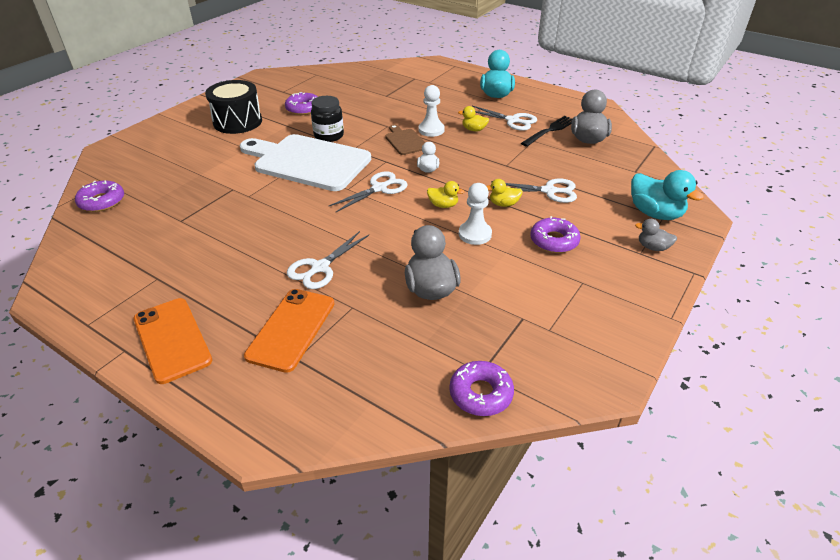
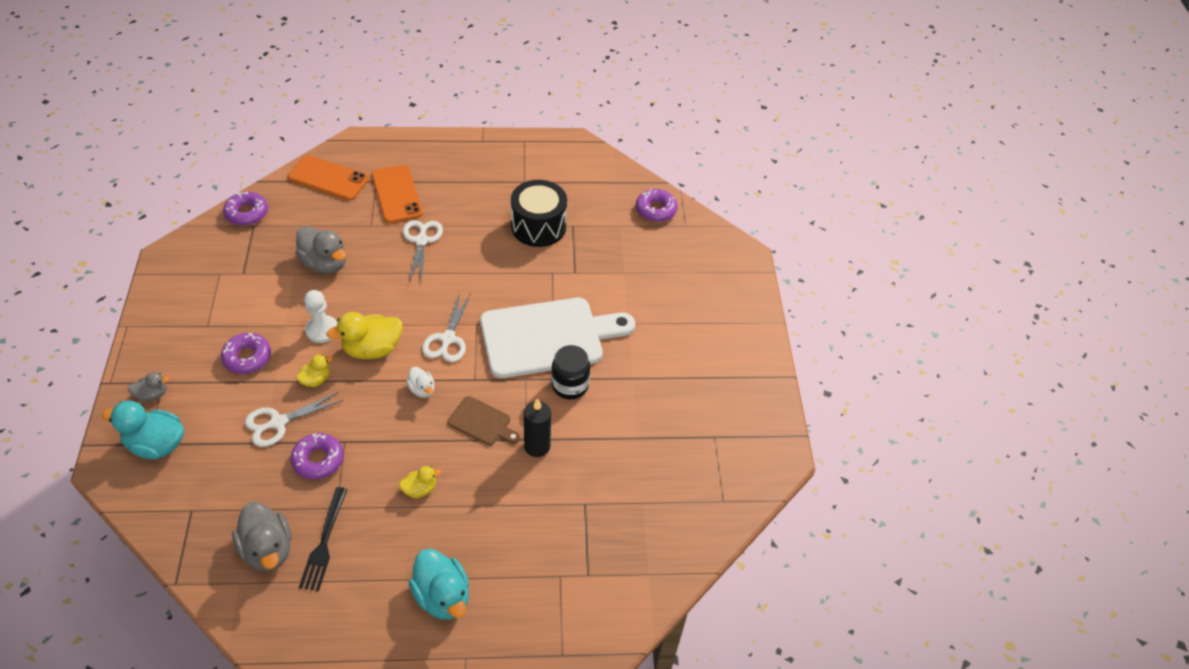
camera: 140 degrees right, 10 degrees up
orange phone [134,298,213,384] -> orange phone moved to [288,155,369,200]
black drum [205,80,262,134] -> black drum moved to [511,180,567,247]
purple donut [285,92,318,115] -> purple donut moved to [291,433,344,480]
white pawn [419,85,445,137] -> none
yellow duck [427,181,464,208] -> yellow duck [326,312,402,359], size x1.86
white scissors [472,106,537,131] -> none
none -> black candle [524,398,551,457]

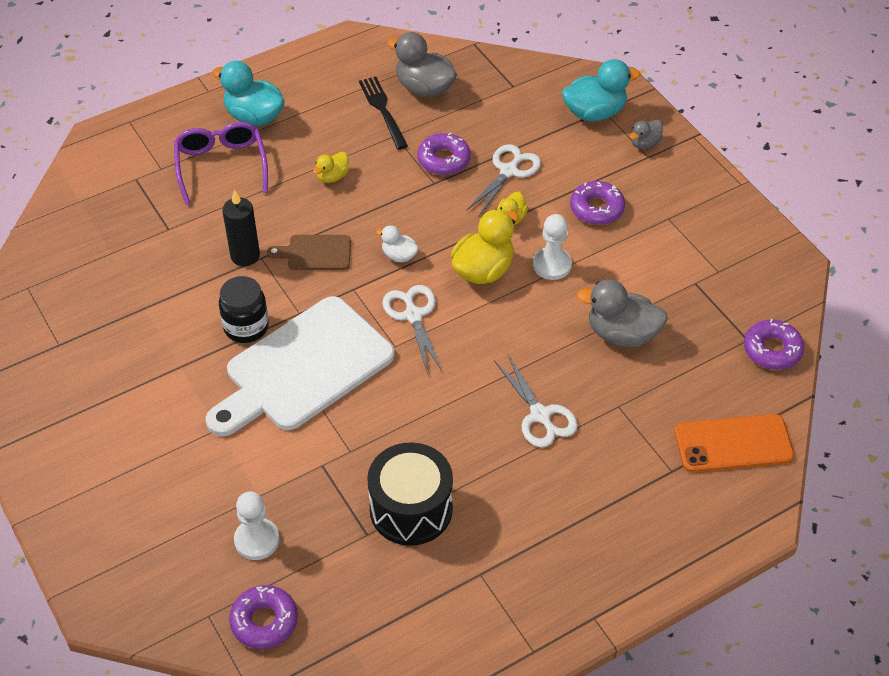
camera: 155 degrees right, 0 degrees up
orange phone [371,165,423,223] -> none
none -> purple glasses [174,122,268,205]
none -> white pawn [234,491,280,560]

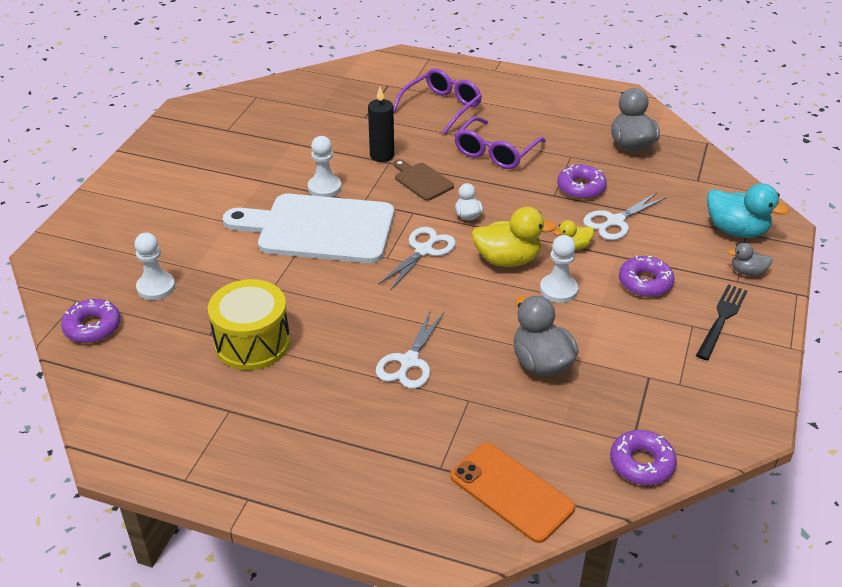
camera: 50 degrees right, 10 degrees down
turquoise duck [212,61,285,126] -> none
black jar [219,276,269,343] -> white pawn [308,136,342,197]
yellow duck [313,152,349,183] -> purple glasses [454,116,546,169]
black fork [359,77,408,149] -> black fork moved to [696,284,747,360]
black drum [367,442,453,546] -> yellow drum [208,279,290,370]
white scissors [466,144,541,217] -> white scissors turned 150 degrees clockwise [583,193,667,240]

